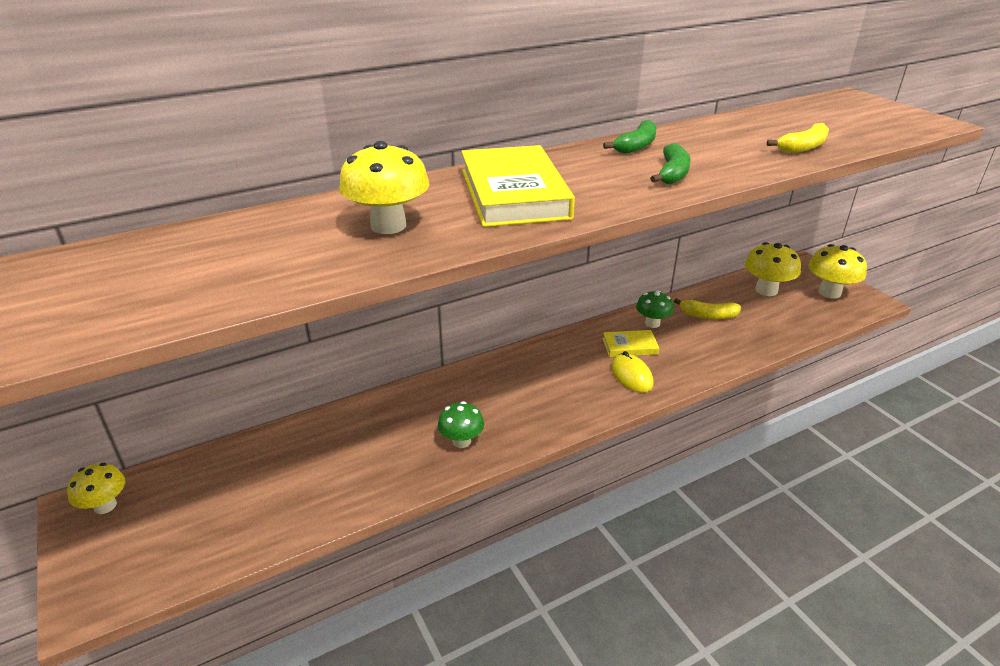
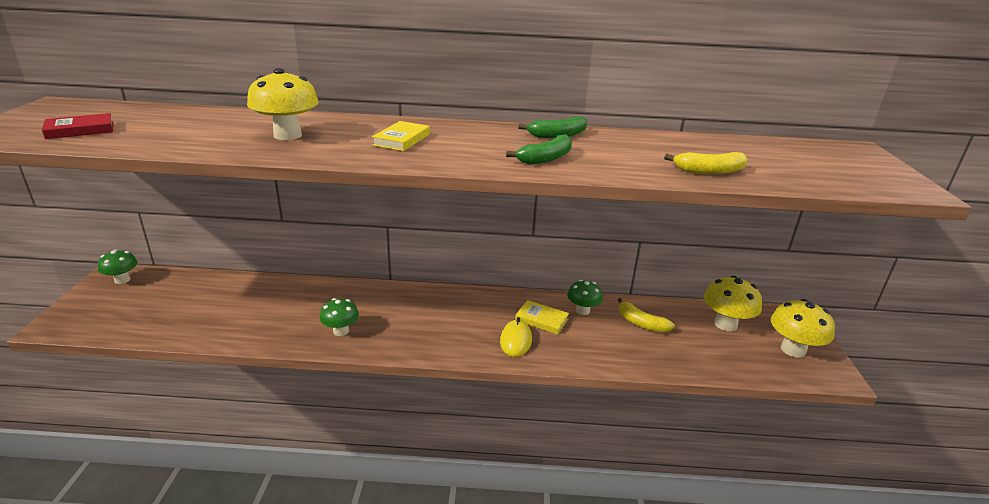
camera: 30 degrees right, 5 degrees down
yellow mushroom [67,463,125,514] -> green mushroom [98,250,137,284]
yellow book [461,145,575,227] -> yellow book [372,121,430,151], size x0.49
none -> red book [42,113,113,139]

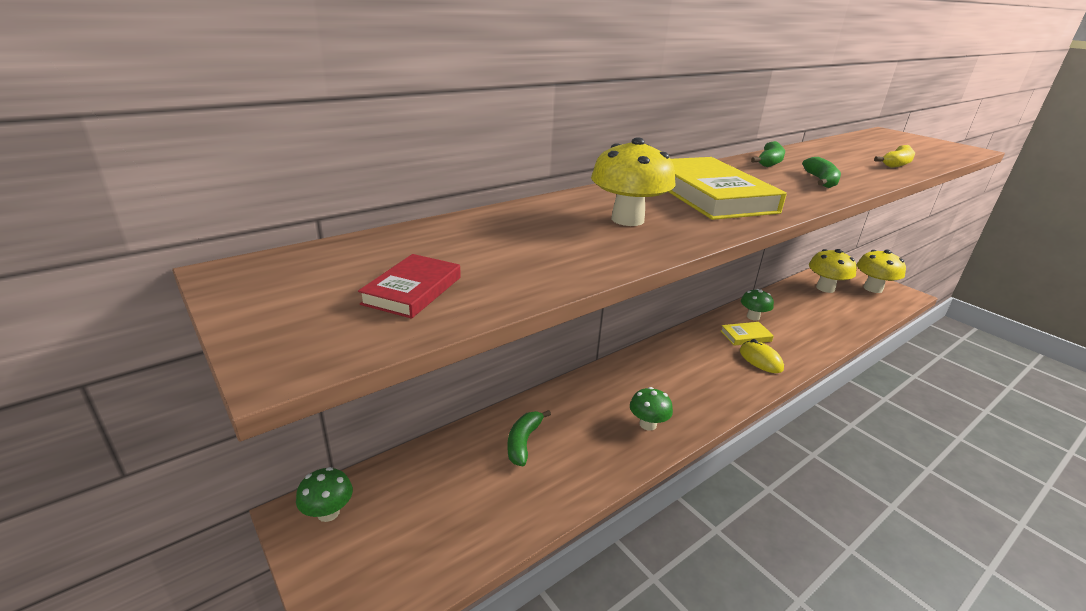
camera: 40 degrees left, 0 degrees up
yellow book [372,121,430,151] -> yellow book [668,157,787,220], size x2.05
yellow banana [617,298,675,333] -> none
none -> green banana [508,410,551,466]

